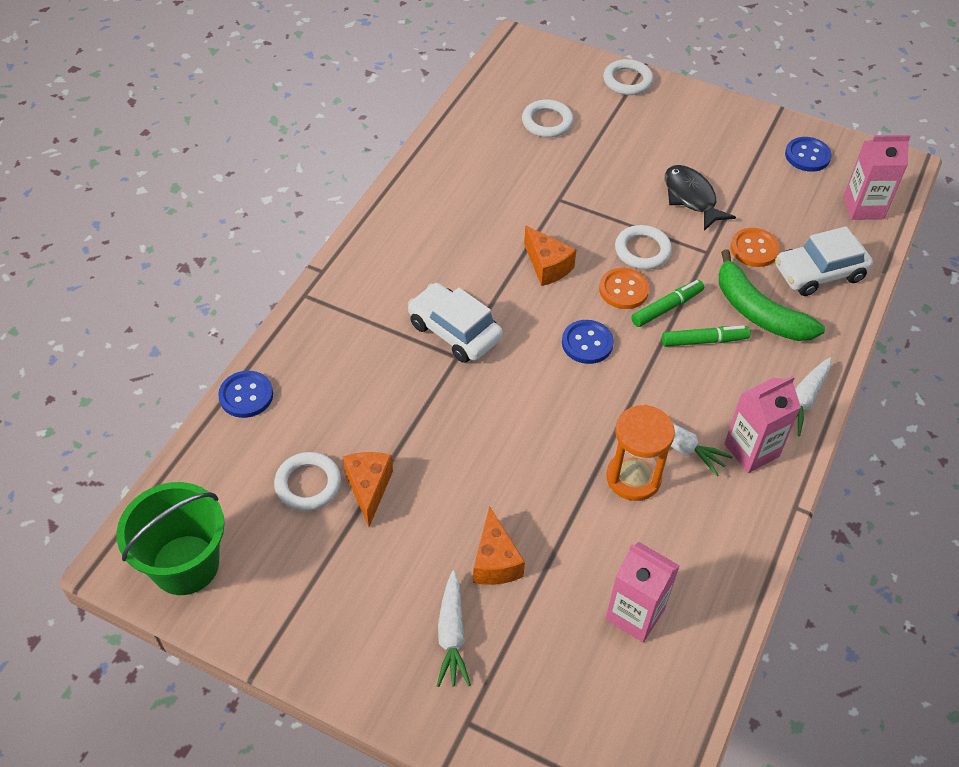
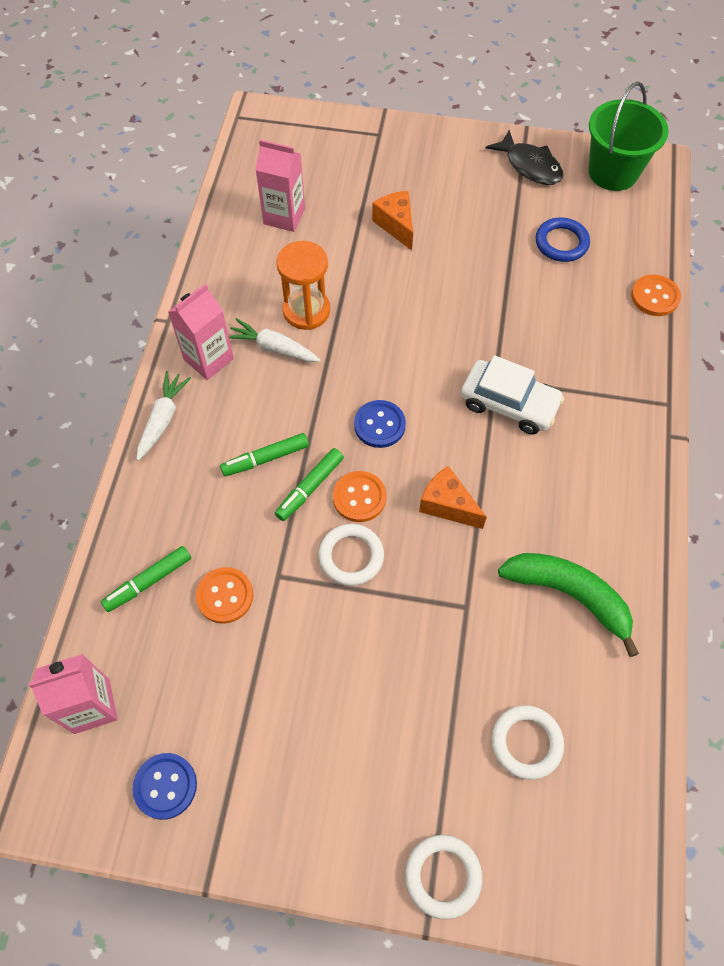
camera: 165 degrees right, 10 degrees up
blue button [218,371,273,418] -> orange button [631,274,681,316]
white ring [274,452,341,511] -> blue ring [536,217,590,262]
orange cheese [343,452,393,527] -> none
white carrot [437,570,471,687] -> none
black fish [665,165,736,231] -> black fish moved to [486,130,563,185]
green banana [719,250,825,341] -> green banana moved to [498,553,639,657]
white car [775,226,873,296] -> green marker [101,546,191,612]

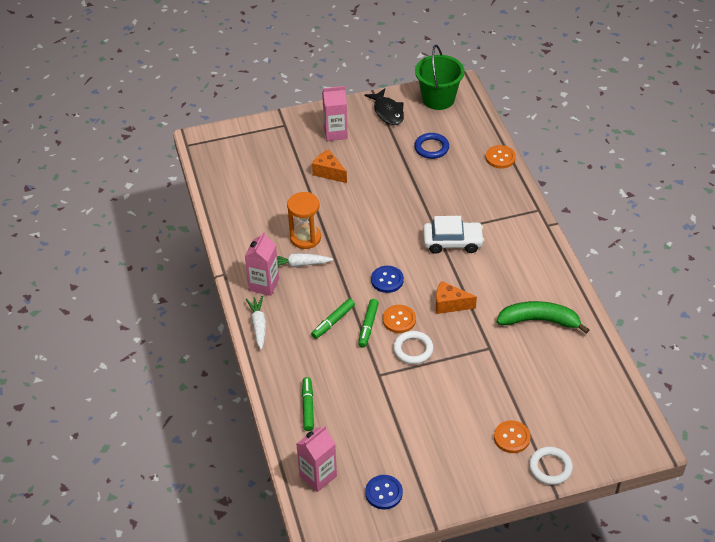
camera: 25 degrees left, 15 degrees down
green marker [101,546,191,612] -> green marker turned 150 degrees clockwise [302,377,314,431]
orange button [196,567,253,624] -> orange button moved to [494,420,531,453]
pink carton [256,140,305,232] -> pink carton moved to [322,86,348,141]
black fish [486,130,563,185] -> black fish turned 45 degrees clockwise [364,88,404,125]
white ring [492,705,564,780] -> none

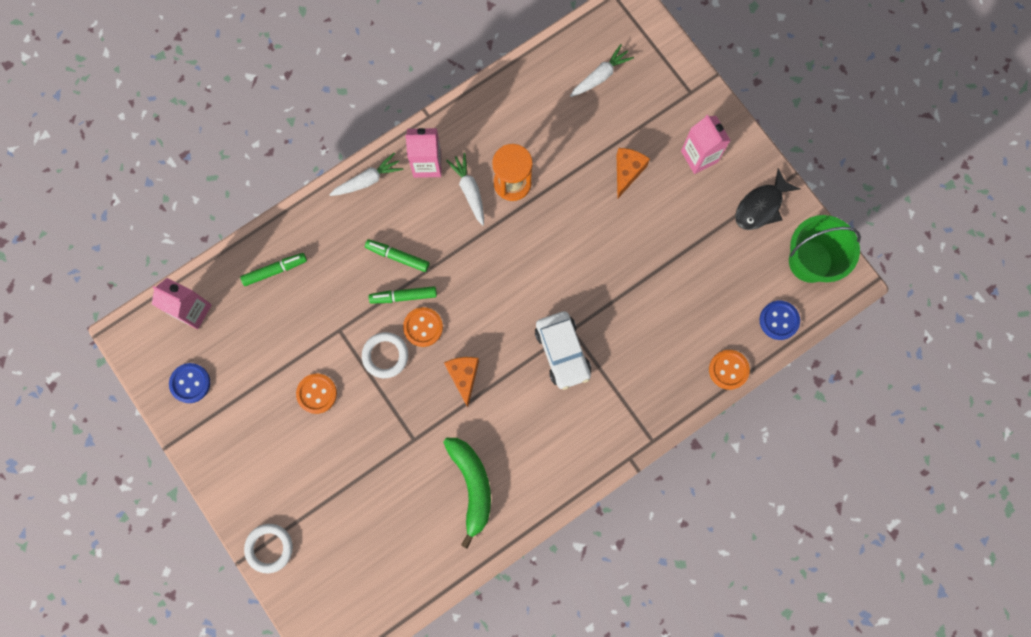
camera: 70 degrees right, 30 degrees up
blue button [371,266,404,293] -> blue button moved to [760,301,800,340]
blue ring [414,133,449,159] -> none
orange button [494,420,531,453] -> orange button moved to [296,373,337,414]
none -> white carrot [570,44,634,97]

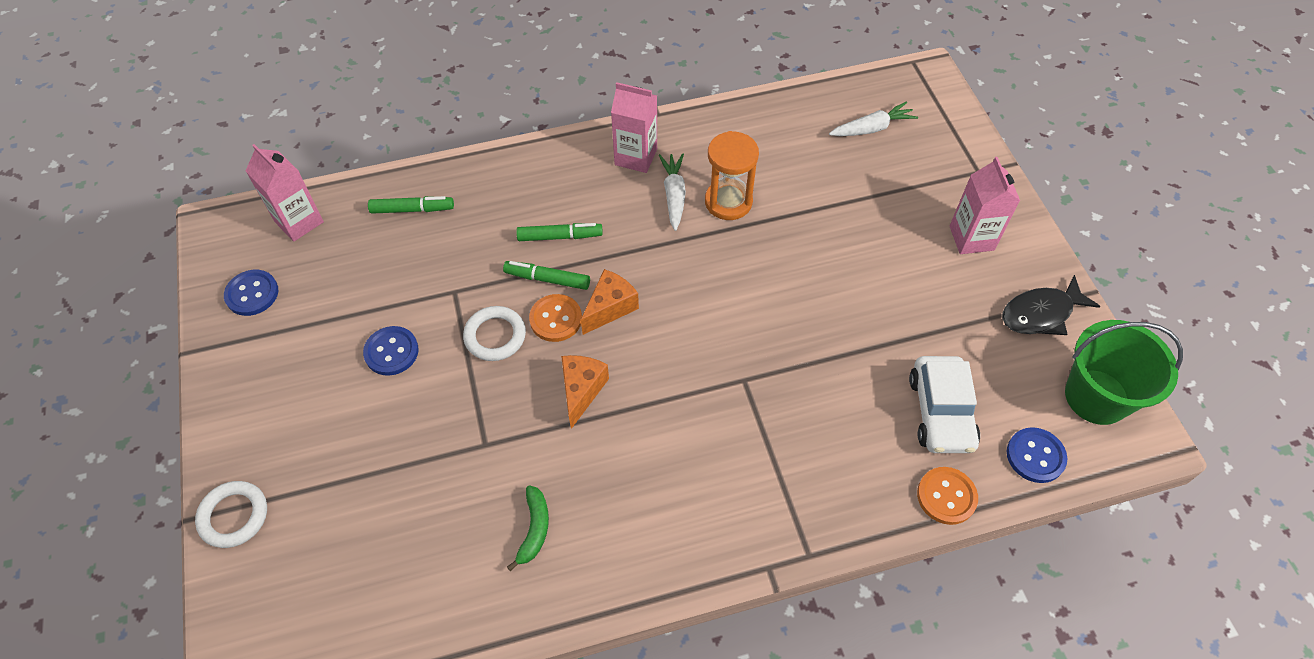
camera: 20 degrees right, 20 degrees down
orange button [296,373,337,414] -> blue button [363,326,419,376]
white carrot [329,153,403,196] -> none
green marker [365,239,429,272] -> green marker turned 135 degrees clockwise [516,223,603,241]
green banana [443,438,491,549] -> green banana [507,485,549,571], size x0.55
white car [535,311,591,390] -> white car moved to [909,356,980,453]
orange cheese [617,148,650,199] -> orange cheese moved to [581,269,639,335]

